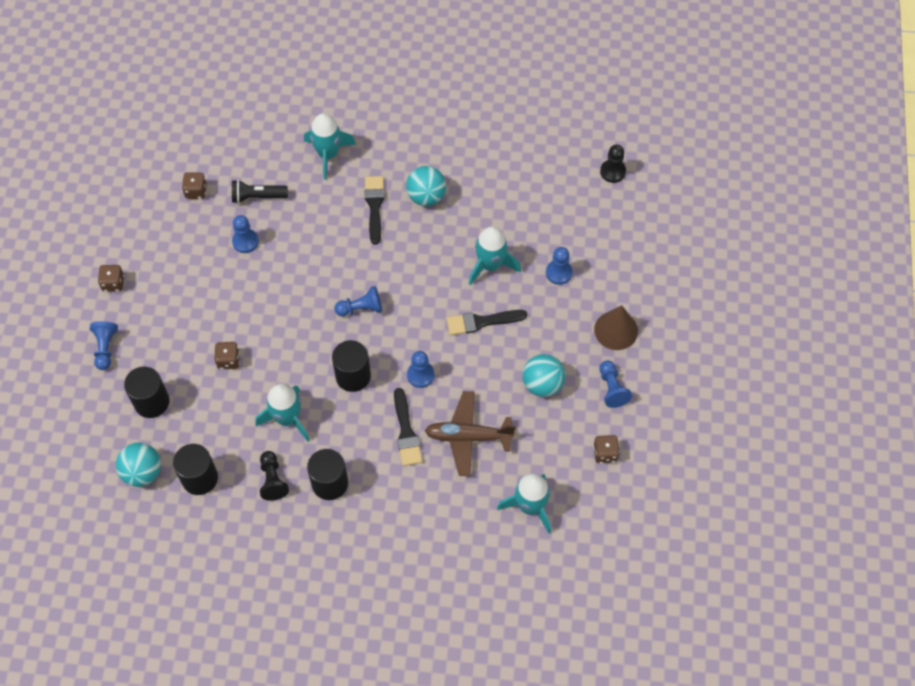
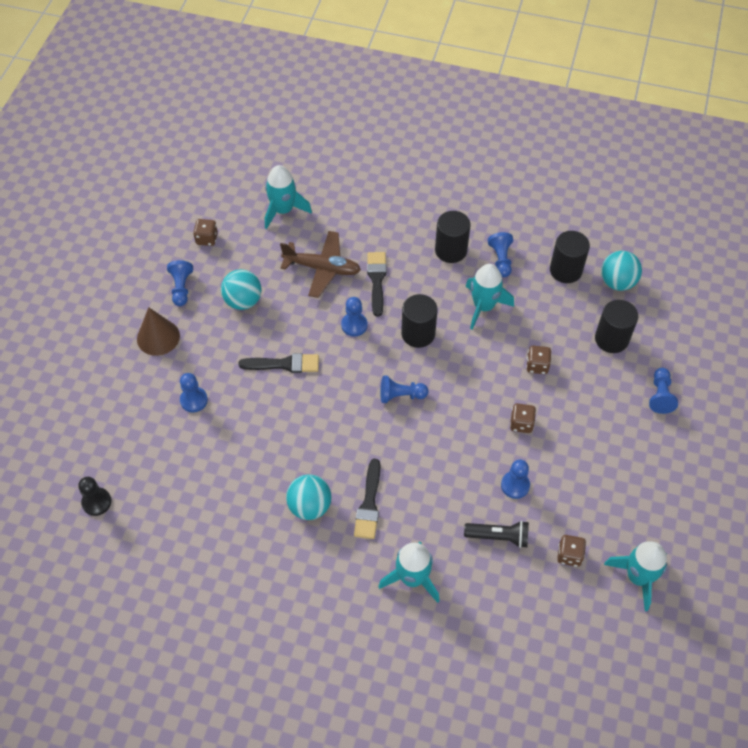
camera: 170 degrees left, 5 degrees down
brown dice [98,265,124,292] -> brown dice moved to [510,403,536,433]
black pawn [260,451,289,501] -> blue pawn [488,232,513,277]
turquoise rocket [469,227,521,285] -> turquoise rocket moved to [604,541,667,611]

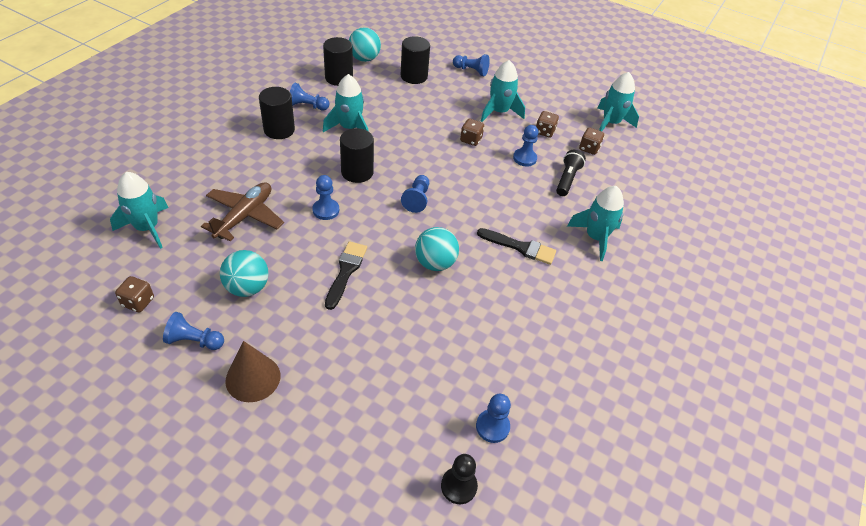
camera: 80 degrees left, 10 degrees down
blue pawn [180,373,208,412] -> blue pawn moved to [476,394,511,443]
turquoise ball [286,474,332,520] -> turquoise ball moved to [415,227,459,271]
black brush [367,252,387,316] -> none
brown dice [526,346,551,374] -> brown dice moved to [536,111,559,137]
none -> turquoise rocket [481,60,525,122]

